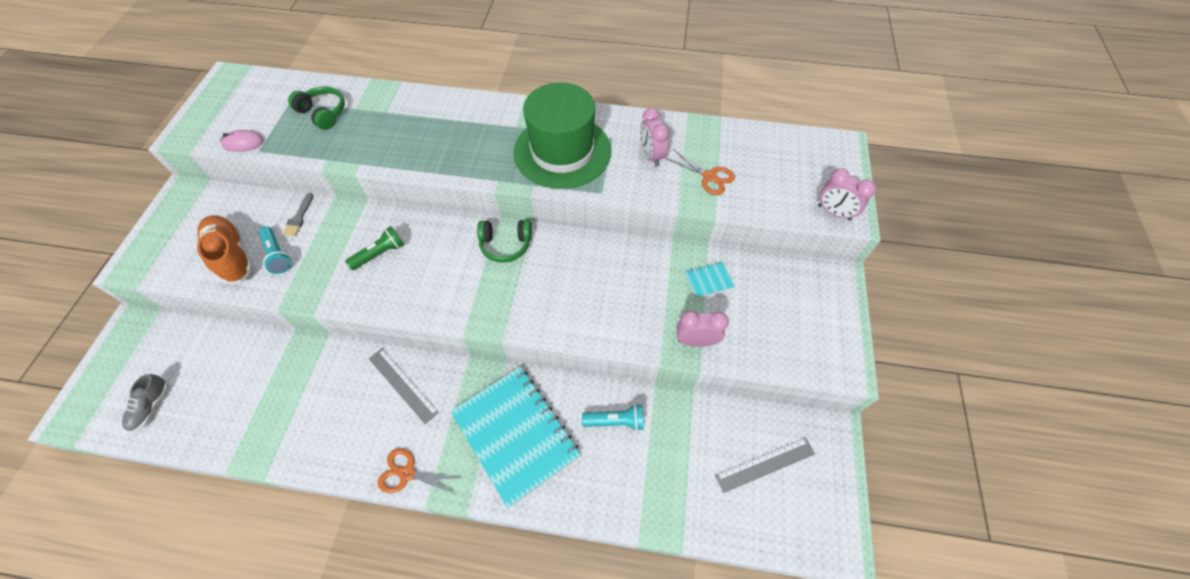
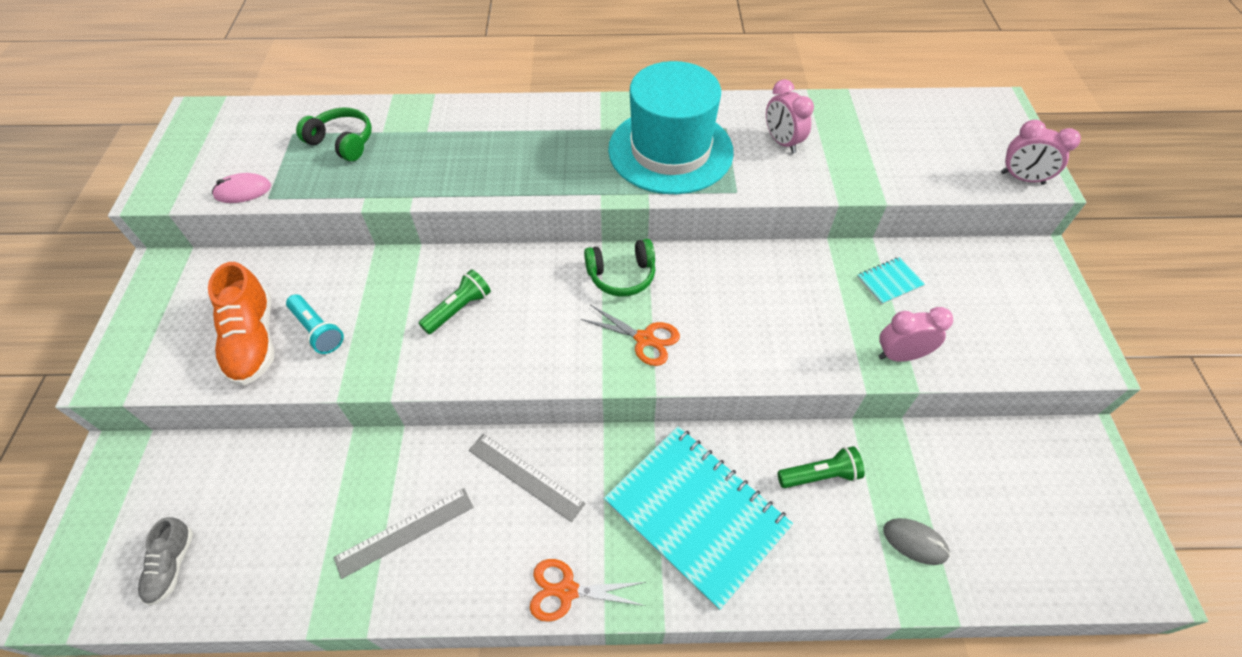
camera: 10 degrees left, 5 degrees down
orange shoe [197,215,254,284] -> orange shoe turned 150 degrees counterclockwise [208,262,274,386]
grey brush [282,193,314,236] -> none
green hat [513,83,611,189] -> turquoise hat [608,61,734,194]
turquoise flashlight [582,404,644,431] -> green flashlight [777,446,865,488]
orange scissors [665,149,735,195] -> orange scissors moved to [580,305,680,366]
grey ruler [715,438,815,493] -> grey ruler moved to [333,488,474,579]
none -> grey mouse [883,518,950,565]

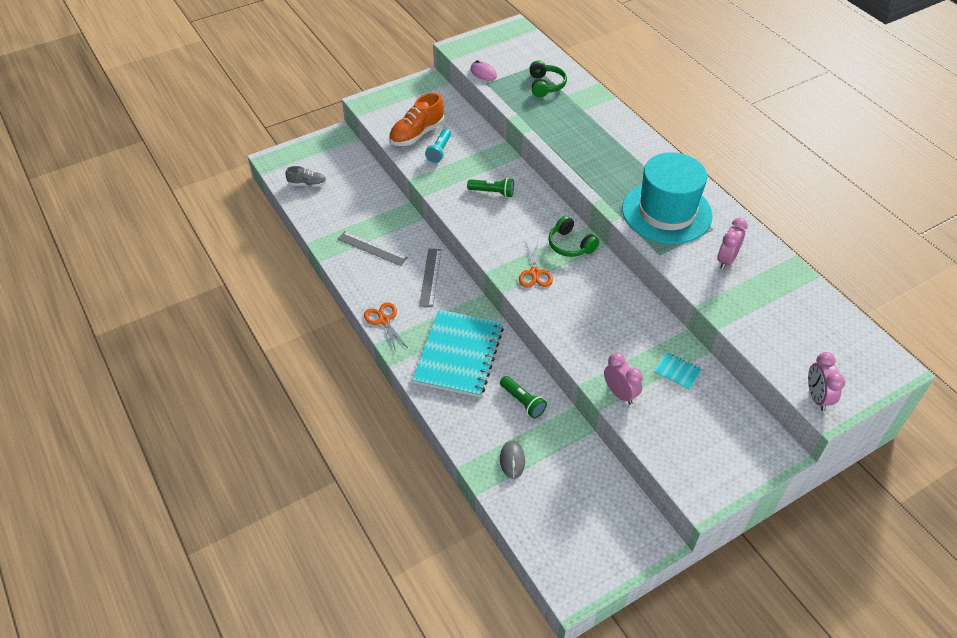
camera: 60 degrees right, 5 degrees down
grey shoe [138,517,193,606] -> grey shoe turned 150 degrees counterclockwise [285,166,327,187]

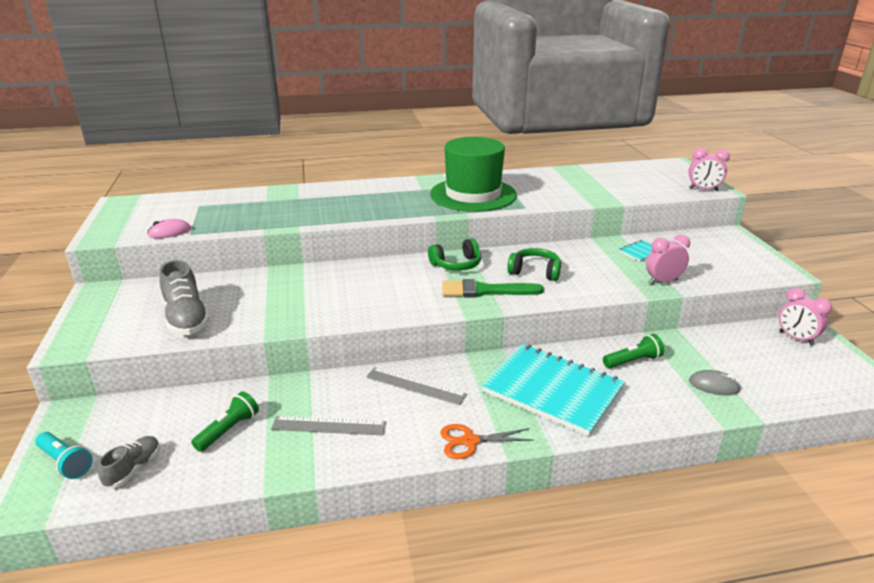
camera: 70 degrees left, 20 degrees down
grey ruler [338,231,408,266] -> grey ruler turned 45 degrees clockwise [271,416,386,435]
orange shoe [389,93,445,146] -> grey shoe [159,260,210,335]
turquoise flashlight [425,129,451,163] -> turquoise flashlight moved to [35,432,93,479]
green flashlight [467,178,514,198] -> green flashlight moved to [191,391,259,452]
orange scissors [519,242,553,287] -> green brush [442,279,544,297]
green headphones [530,60,567,97] -> green headphones moved to [507,248,561,281]
turquoise hat [622,152,713,244] -> green hat [430,137,517,212]
pink clock [717,218,748,269] -> pink clock moved to [779,288,832,346]

